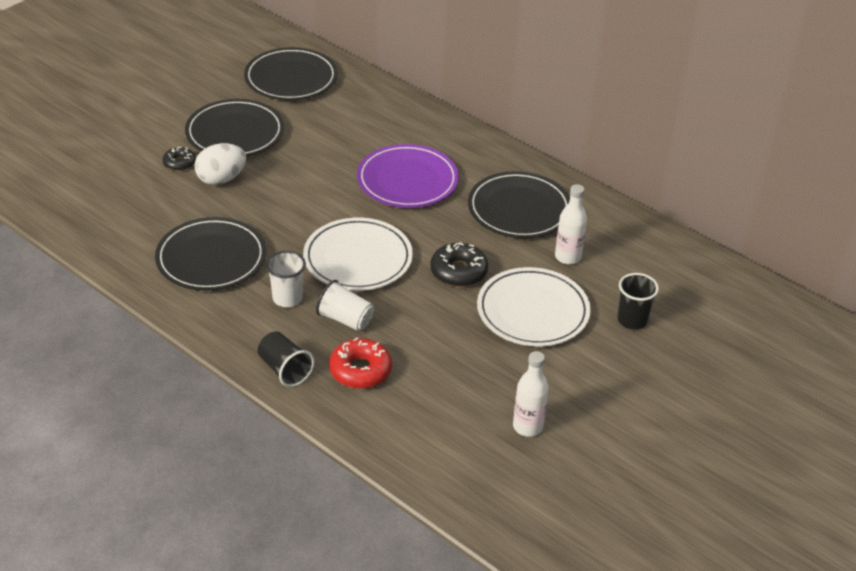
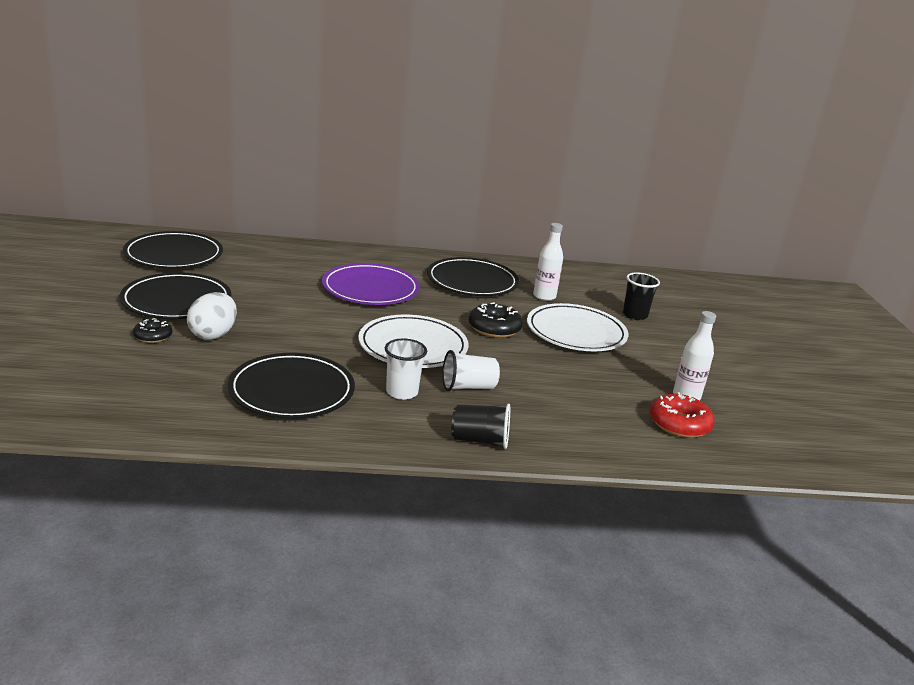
camera: 45 degrees left, 15 degrees down
red donut [329,337,392,389] -> red donut moved to [650,392,715,438]

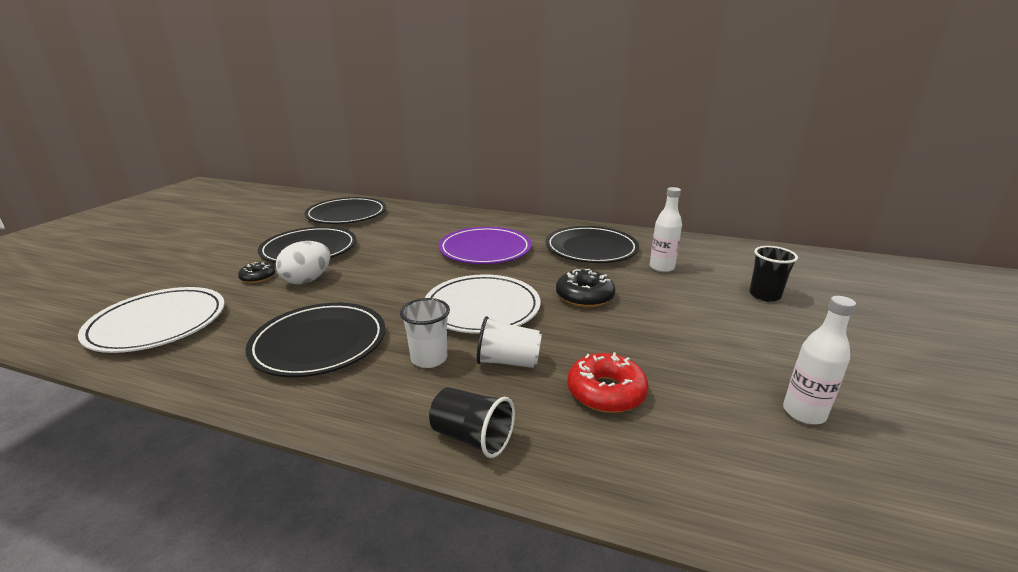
camera: 25 degrees right, 0 degrees up
white plate [527,303,628,351] -> white plate moved to [78,287,225,353]
red donut [650,392,715,438] -> red donut moved to [567,352,649,413]

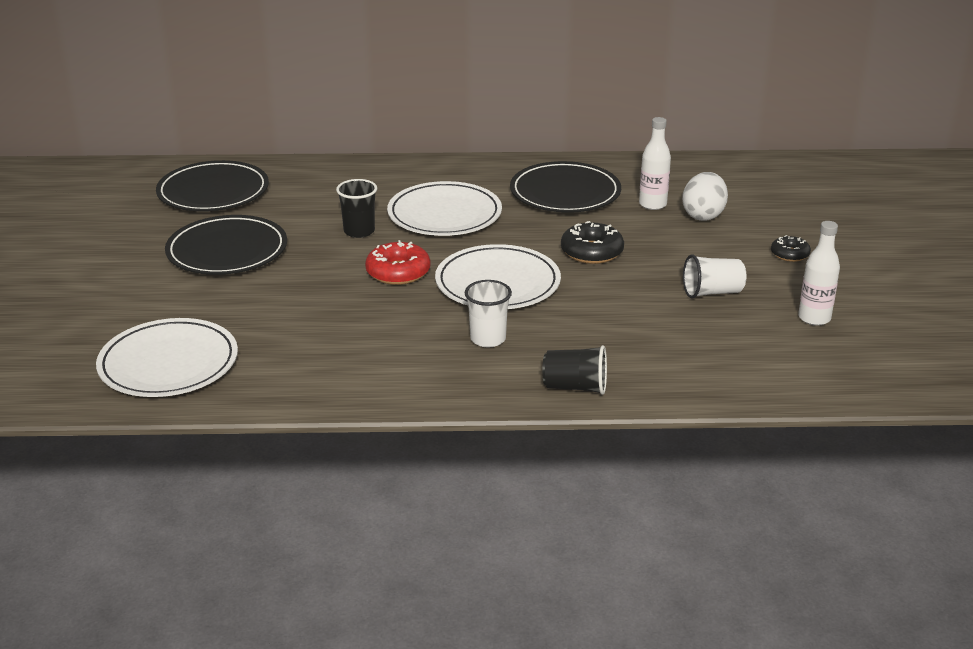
camera: 20 degrees left, 5 degrees up
black donut [238,262,275,283] -> black donut moved to [771,235,811,262]
black plate [245,303,385,377] -> none
white egg [276,241,330,284] -> white egg moved to [682,172,728,221]
purple plate [438,227,532,264] -> white plate [387,181,502,236]
white cup [477,316,542,368] -> white cup moved to [683,254,746,299]
red donut [567,352,649,413] -> red donut moved to [365,240,430,285]
black cup [749,246,798,302] -> black cup moved to [336,179,377,238]

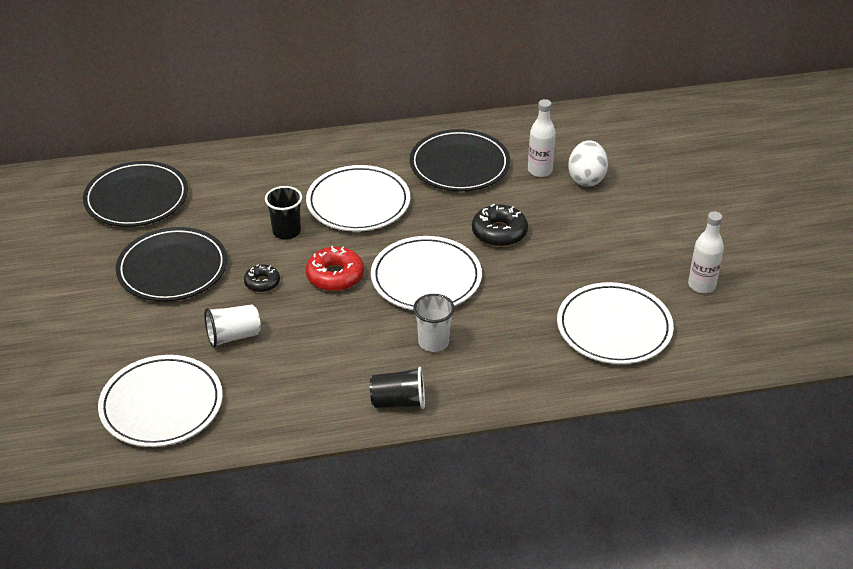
camera: 10 degrees left, 10 degrees up
black cup [542,345,607,395] -> black cup moved to [370,367,425,409]
white cup [683,254,746,299] -> white cup moved to [204,305,261,348]
black donut [771,235,811,262] -> black donut moved to [244,264,280,292]
none -> white plate [557,282,674,364]

